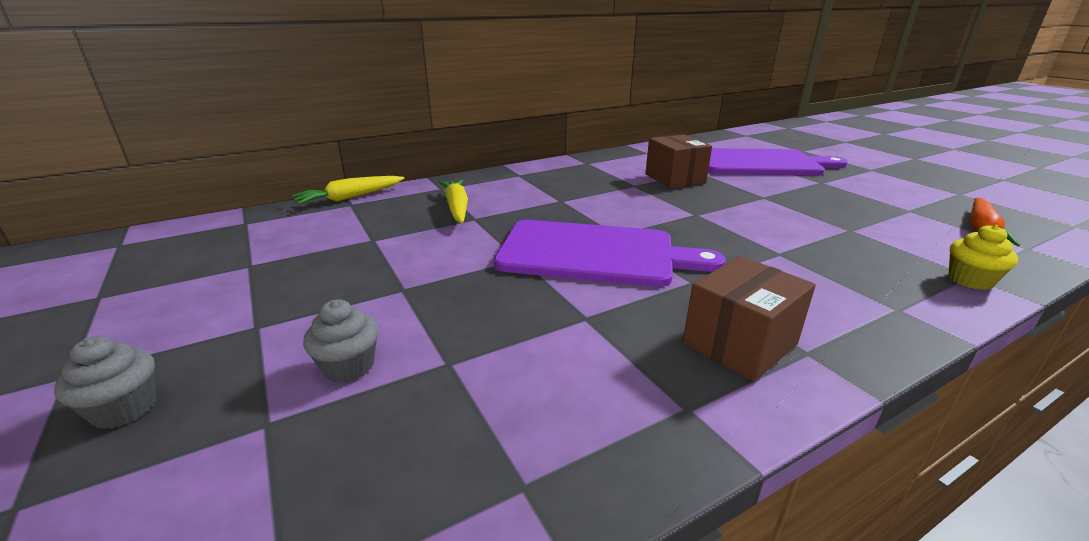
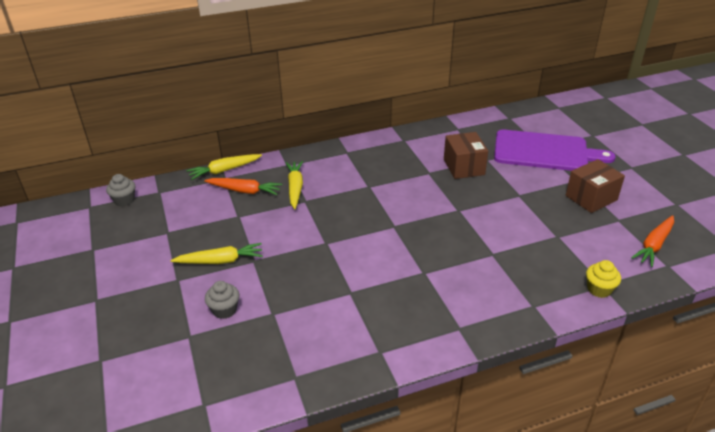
camera: 10 degrees right, 10 degrees up
grey cupcake [54,336,156,429] -> grey cupcake moved to [106,174,135,207]
purple cutting board [494,220,726,287] -> none
brown box [683,256,816,382] -> brown box moved to [566,159,625,213]
none -> yellow carrot [171,243,263,264]
none -> orange carrot [204,178,282,195]

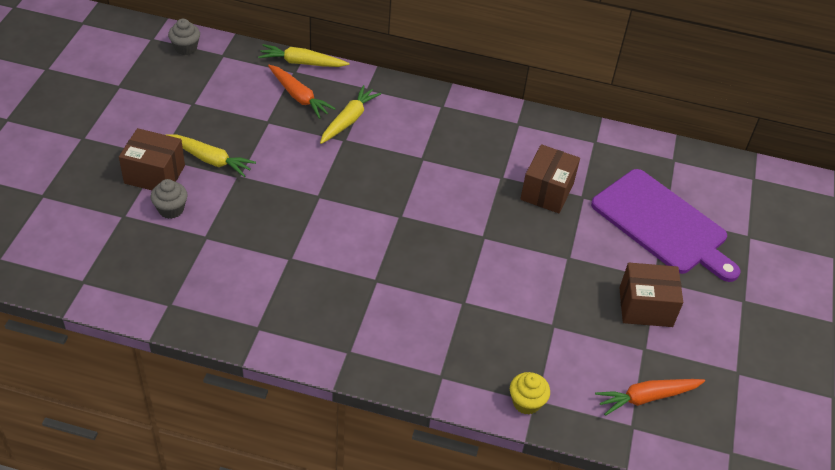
camera: 30 degrees right, 10 degrees up
none -> brown box [119,128,185,190]

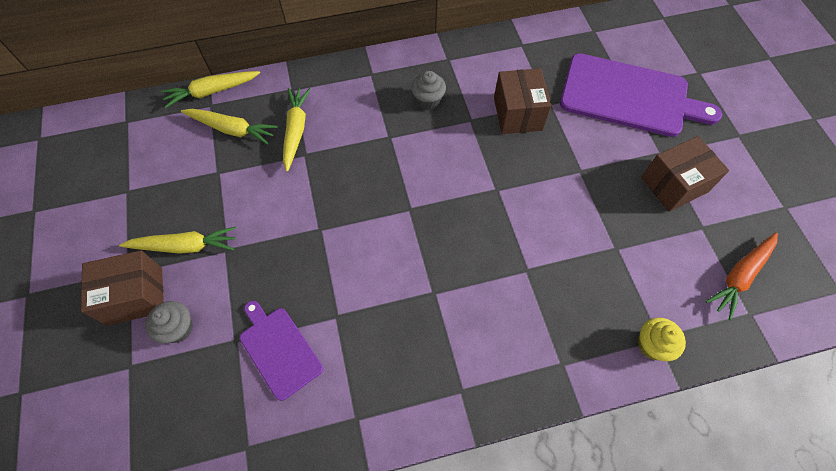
camera: 25 degrees left, 15 degrees up
grey cupcake [168,19,200,55] -> grey cupcake moved to [411,71,446,110]
orange carrot [268,65,336,119] -> yellow carrot [181,109,278,145]
none -> purple cutting board [240,301,323,401]

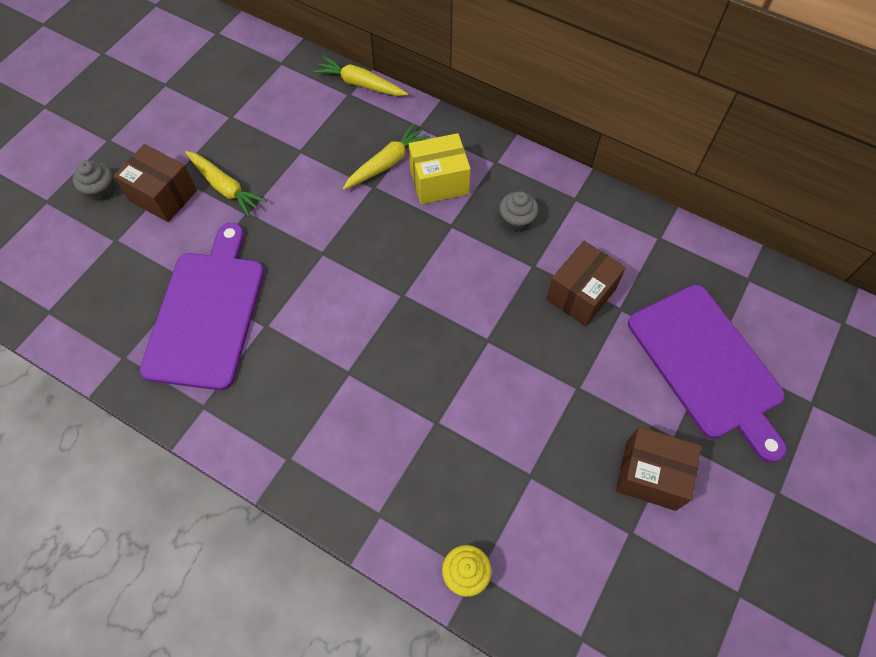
camera: 45 degrees right, 0 degrees up
grey cupcake [145,301,193,343] -> grey cupcake moved to [73,160,115,201]
yellow carrot [181,109,278,145] -> none
purple cutting board [240,301,323,401] -> purple cutting board [140,223,264,390], size x1.82
orange carrot [706,232,778,320] -> none
none -> yellow box [409,133,471,204]

